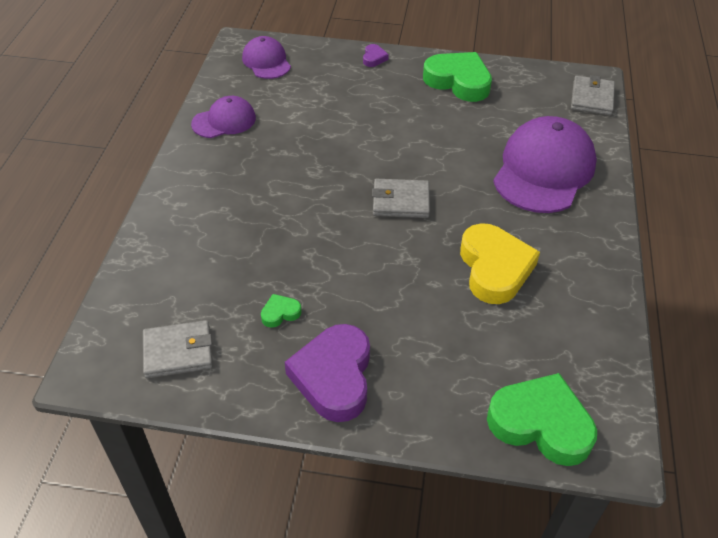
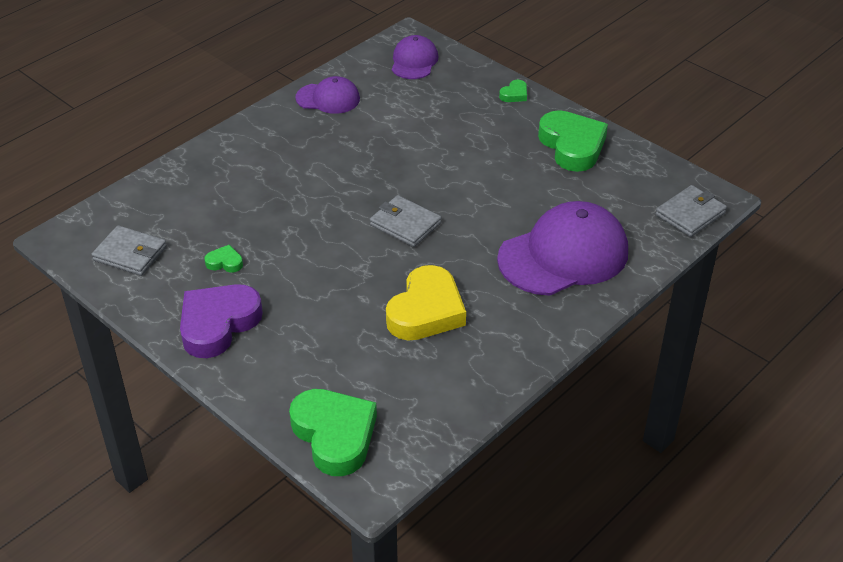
camera: 35 degrees right, 5 degrees down
purple heart [363,44,389,67] -> green heart [499,80,527,102]

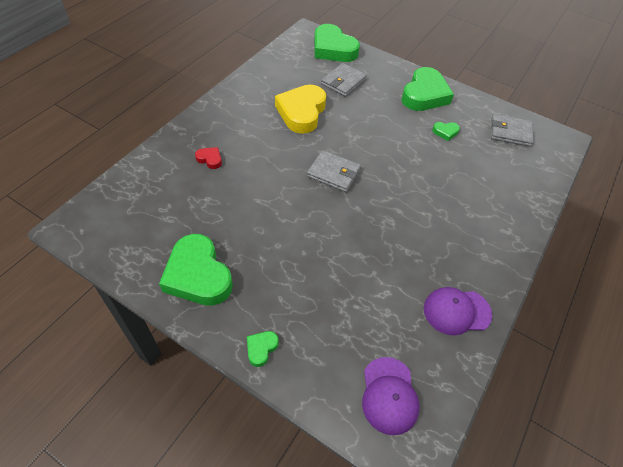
camera: 165 degrees right, 10 degrees up
purple heart [180,284,263,358] -> green heart [401,67,454,111]
purple cap [497,201,628,296] -> red heart [195,147,222,169]
grey wallet [656,185,727,237] -> grey wallet moved to [321,63,367,97]

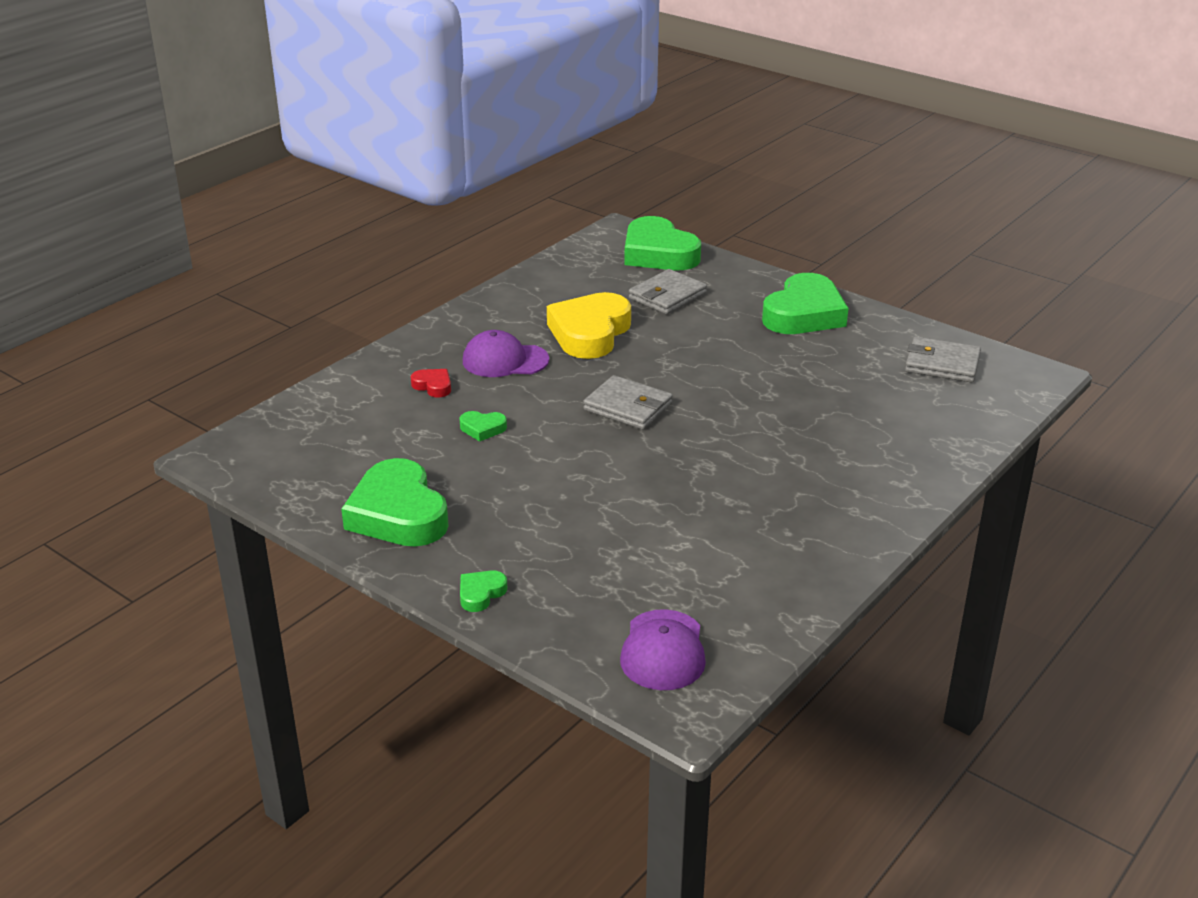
camera: 10 degrees right, 20 degrees down
purple cap [424,287,492,336] -> purple cap moved to [463,330,549,377]
green heart [432,122,460,141] -> green heart moved to [460,411,507,442]

